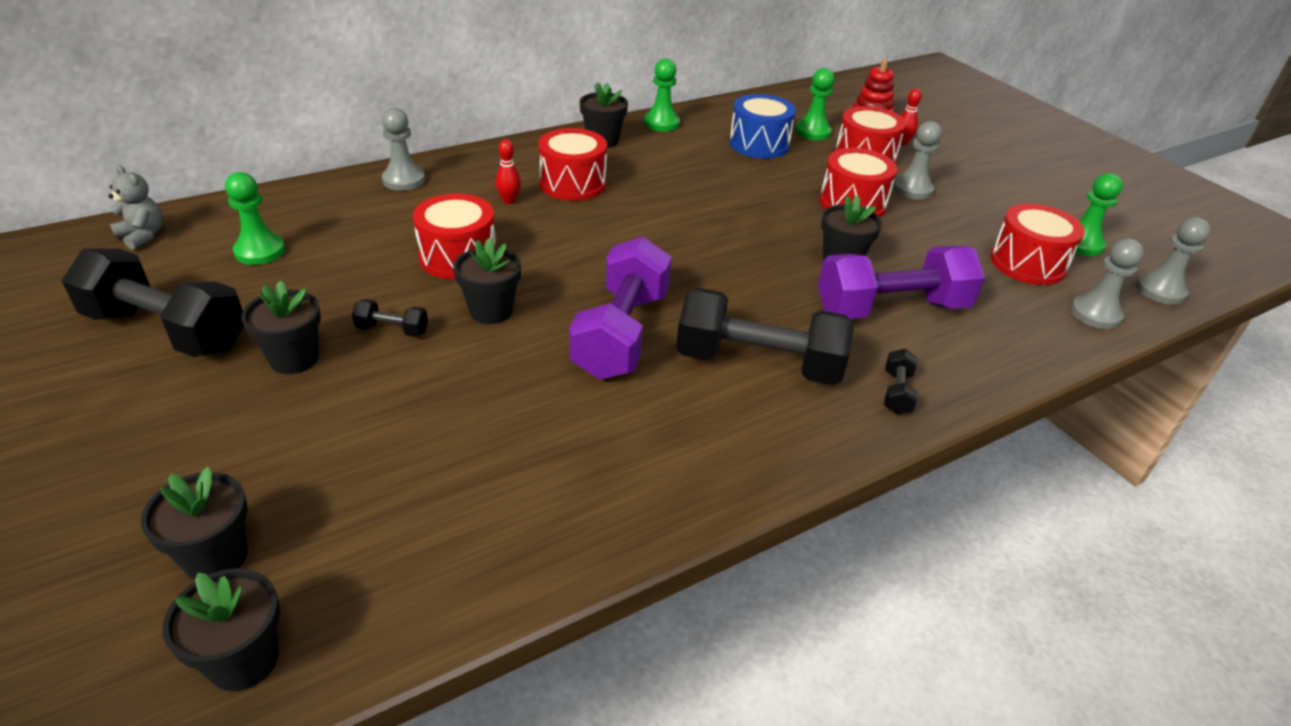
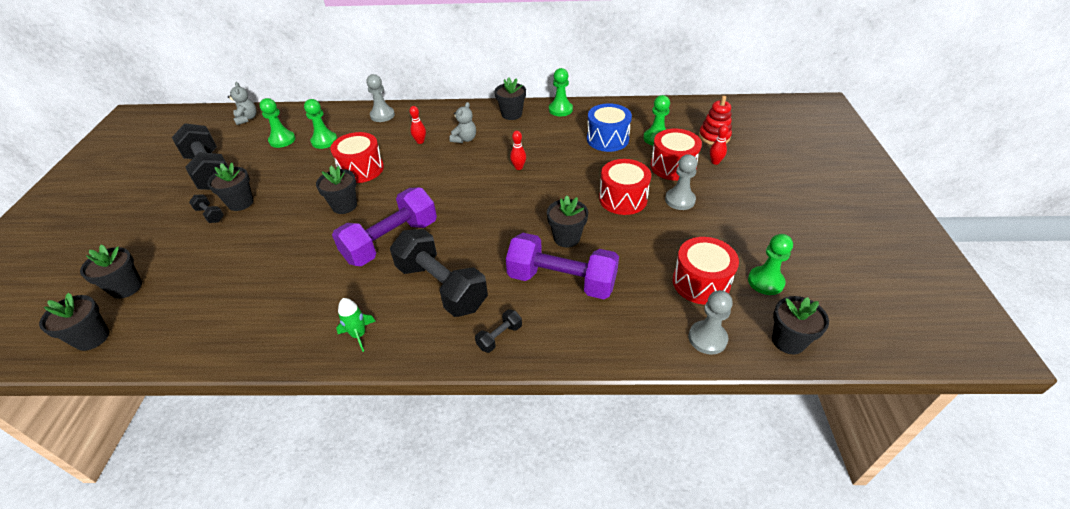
camera: 35 degrees right, 5 degrees up
black dumbbell [352,299,428,337] -> black dumbbell moved to [189,194,224,223]
red drum [538,128,607,201] -> grey teddy bear [449,102,476,143]
grey pawn [1136,217,1211,305] -> black flower pot [772,296,829,354]
none -> green pawn [304,99,337,149]
none -> green rocket [336,298,375,352]
none -> red bowling pin [510,131,526,170]

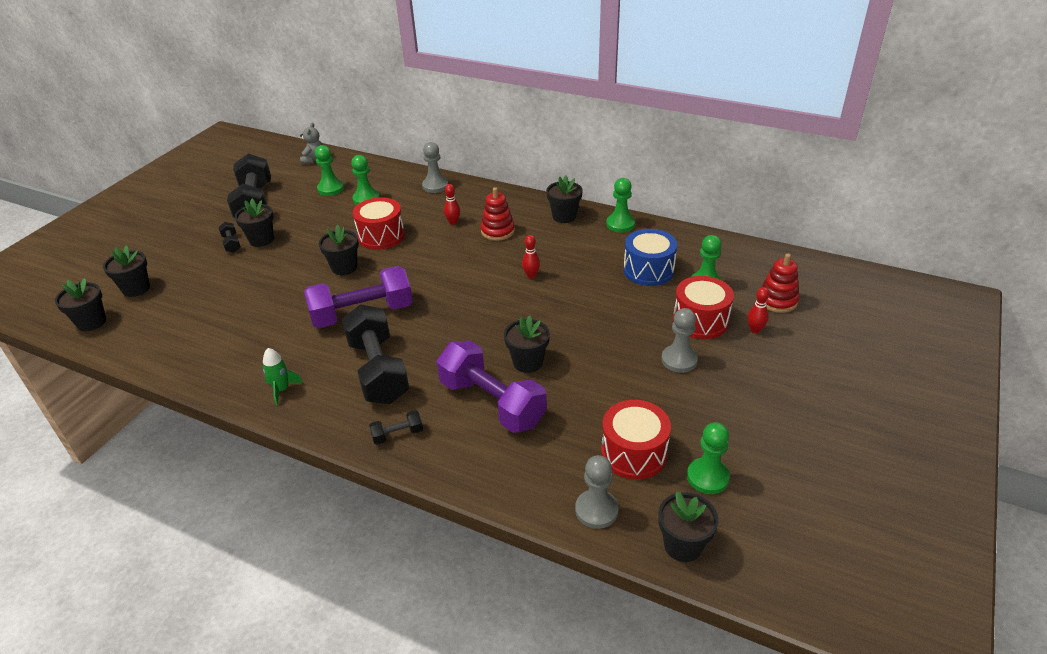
camera: 25 degrees right, 5 degrees down
grey teddy bear [449,102,476,143] -> red stacking toy [481,187,515,241]
red drum [599,159,651,215] -> none

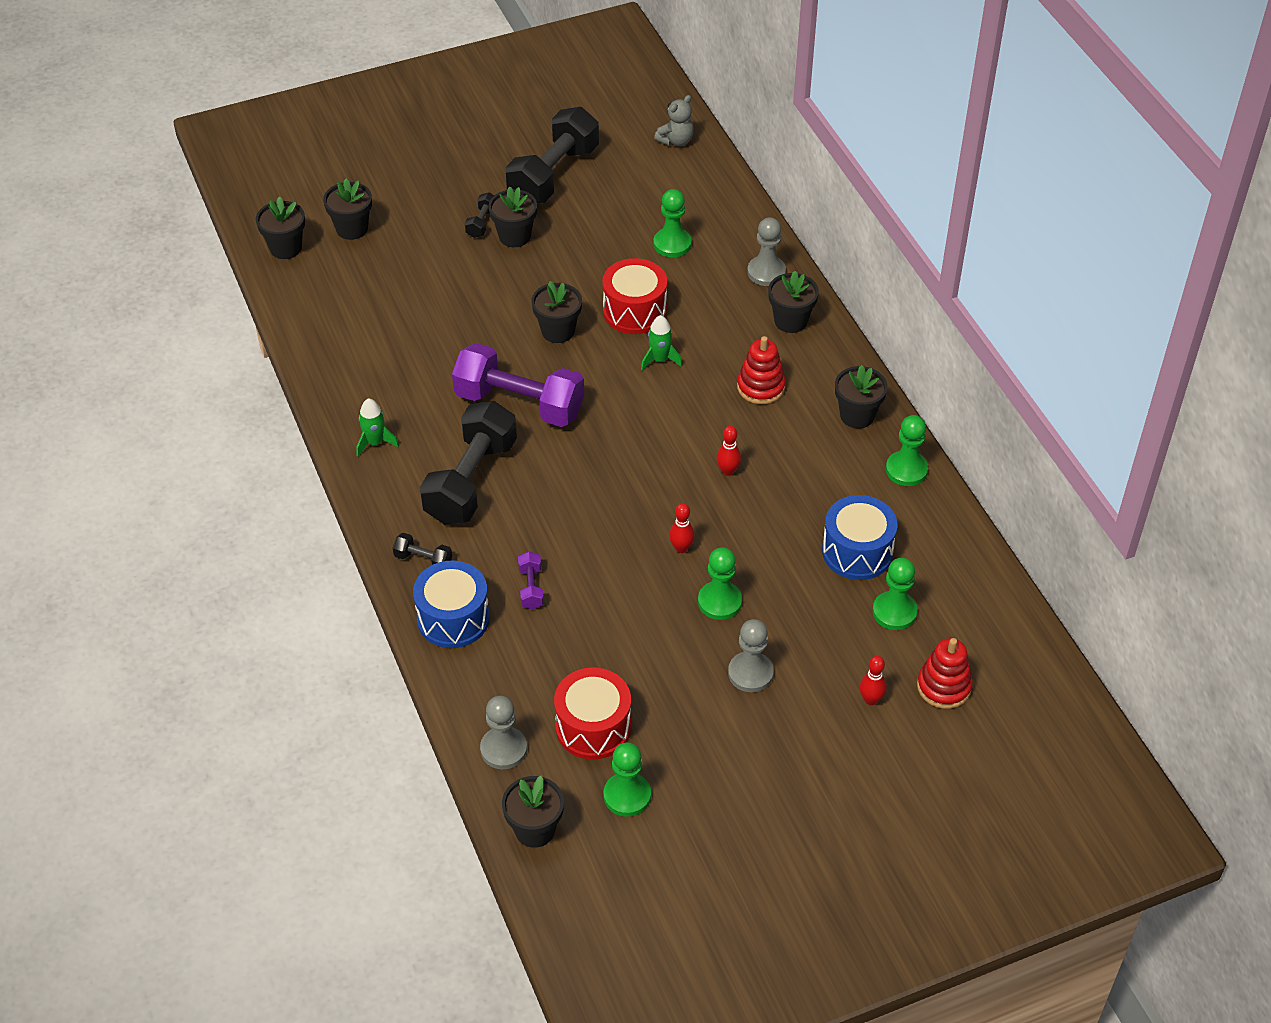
camera: 40 degrees right, 10 degrees up
green pawn [315,145,344,196] -> green pawn moved to [698,547,742,620]
purple dumbbell [437,340,547,433] -> purple dumbbell [518,551,544,609], size x0.42
red bowling pin [444,184,460,225] -> red bowling pin moved to [669,503,695,553]
black flower pot [504,316,550,373] -> black flower pot moved to [768,271,819,333]
red drum [673,276,734,339] -> none
none -> blue drum [413,561,490,648]
none -> green rocket [641,315,682,371]

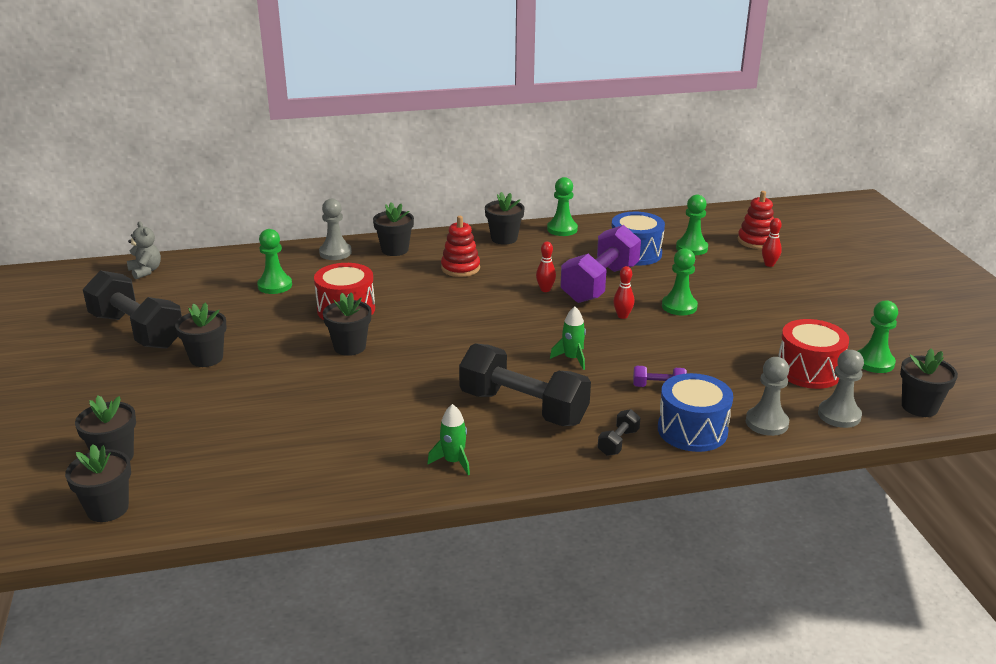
camera: 80 degrees left, 20 degrees down
purple dumbbell [452,343,584,427] -> purple dumbbell moved to [560,225,641,303]
black dumbbell [465,192,494,238] -> none
green rocket [641,315,682,371] -> green rocket moved to [550,307,586,370]
grey pawn [728,619,774,692] -> grey pawn moved to [746,357,789,436]

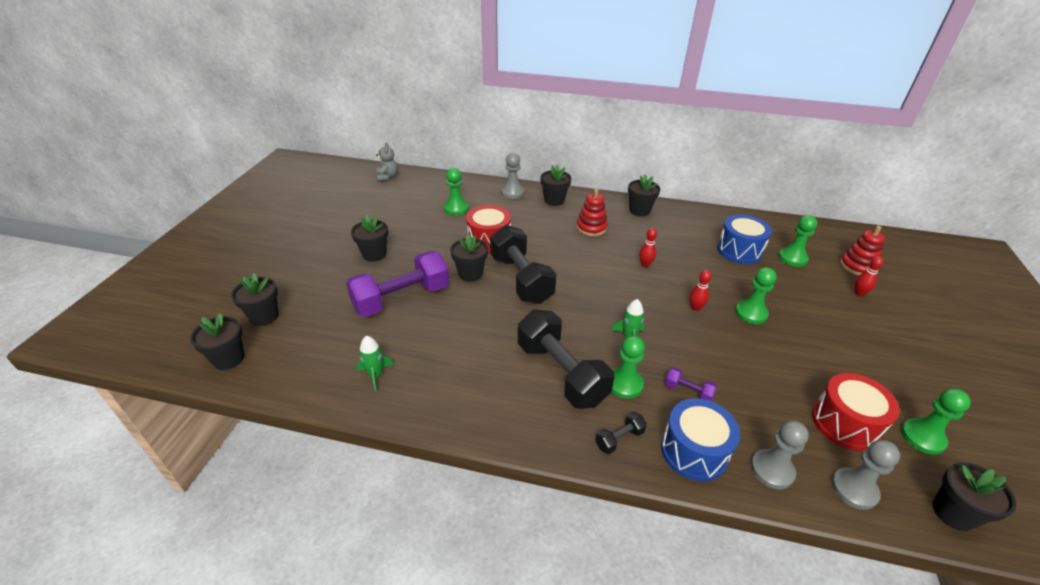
camera: 25 degrees right, 10 degrees up
black dumbbell [83,270,182,349] -> black dumbbell moved to [490,225,557,304]
green rocket [427,404,470,475] -> green rocket moved to [356,336,394,391]
green pawn [547,177,578,236] -> green pawn moved to [612,336,645,399]
purple dumbbell [560,225,641,303] -> purple dumbbell moved to [346,251,449,317]

